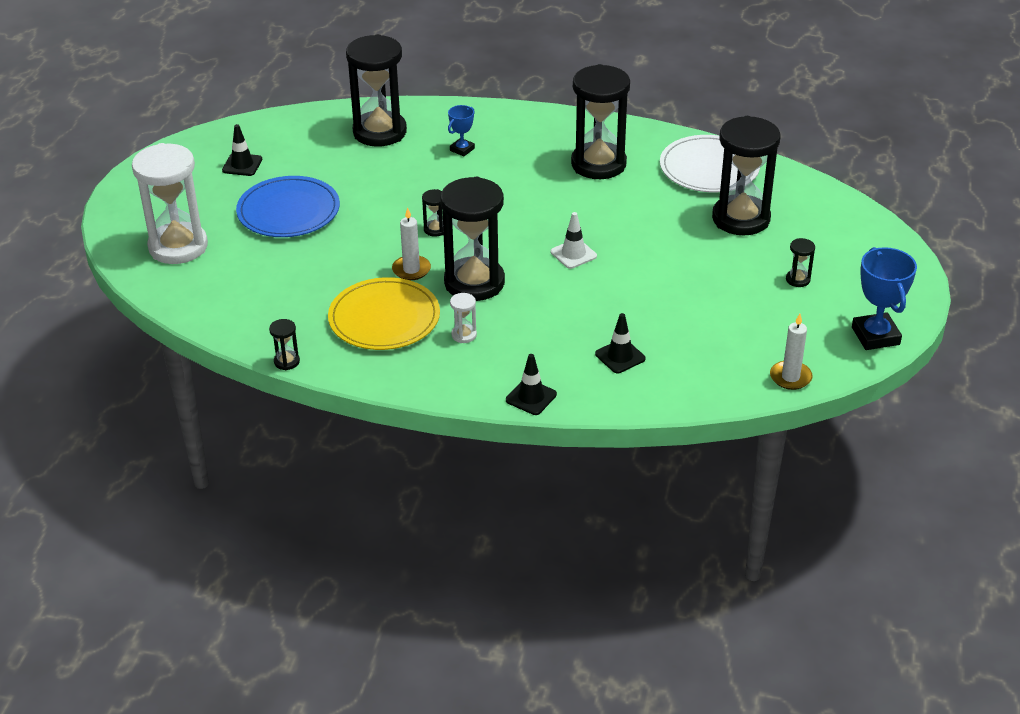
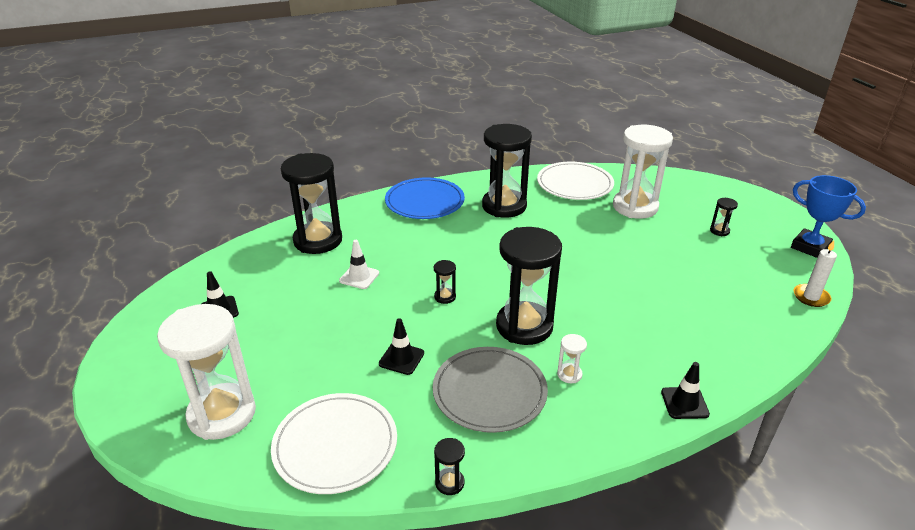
camera: 35 degrees left, 5 degrees down
blue plate [236,176,340,237] -> blue plate moved to [385,177,465,219]
yellow plate [328,277,440,350] -> grey plate [433,347,548,433]
white candle [392,207,431,280] -> none
blue trophy [448,105,475,156] -> none
white traffic cone [551,212,597,269] -> white traffic cone moved to [339,240,379,289]
black traffic cone [595,313,646,373] -> black traffic cone moved to [379,318,424,375]
black hourglass [712,116,780,235] -> white hourglass [613,125,673,219]
none -> white plate [271,393,397,494]

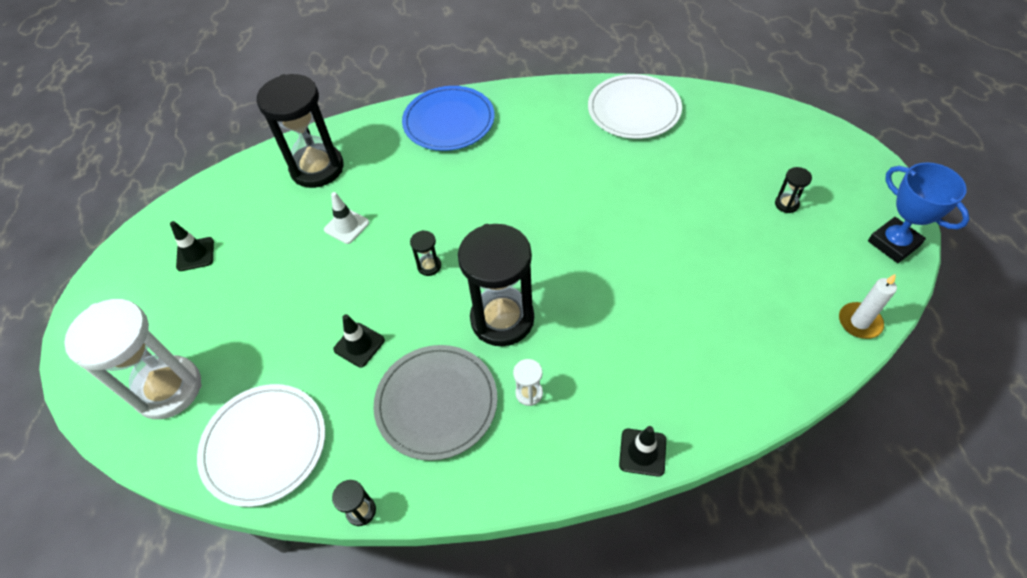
camera: 15 degrees right, 20 degrees up
black hourglass [482,124,532,218] -> none
white hourglass [613,125,673,219] -> none

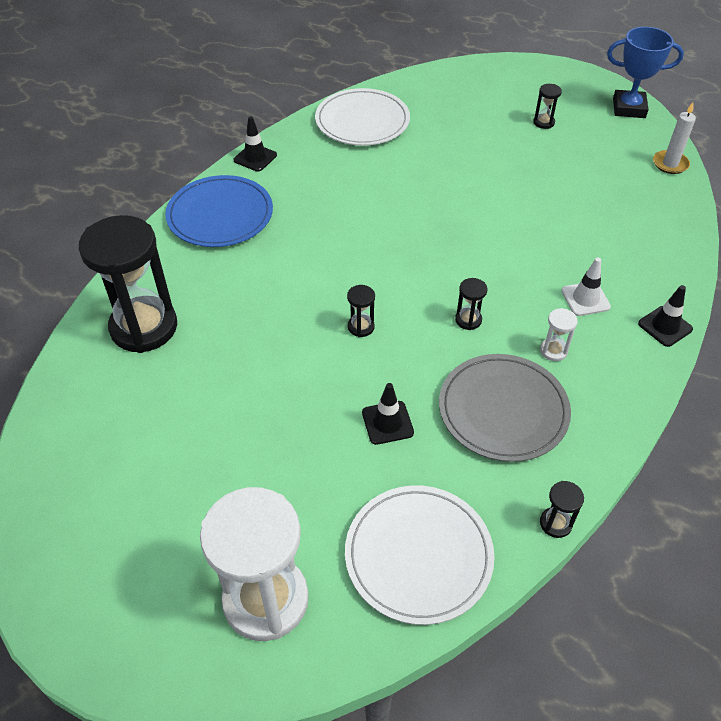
camera: 50 degrees left, 5 degrees down
black traffic cone [170,221,214,271] -> black traffic cone moved to [234,116,277,172]
white traffic cone [324,192,369,244] -> white traffic cone moved to [561,257,611,316]
black hourglass [458,224,534,346] -> black hourglass [455,278,487,330], size x0.40

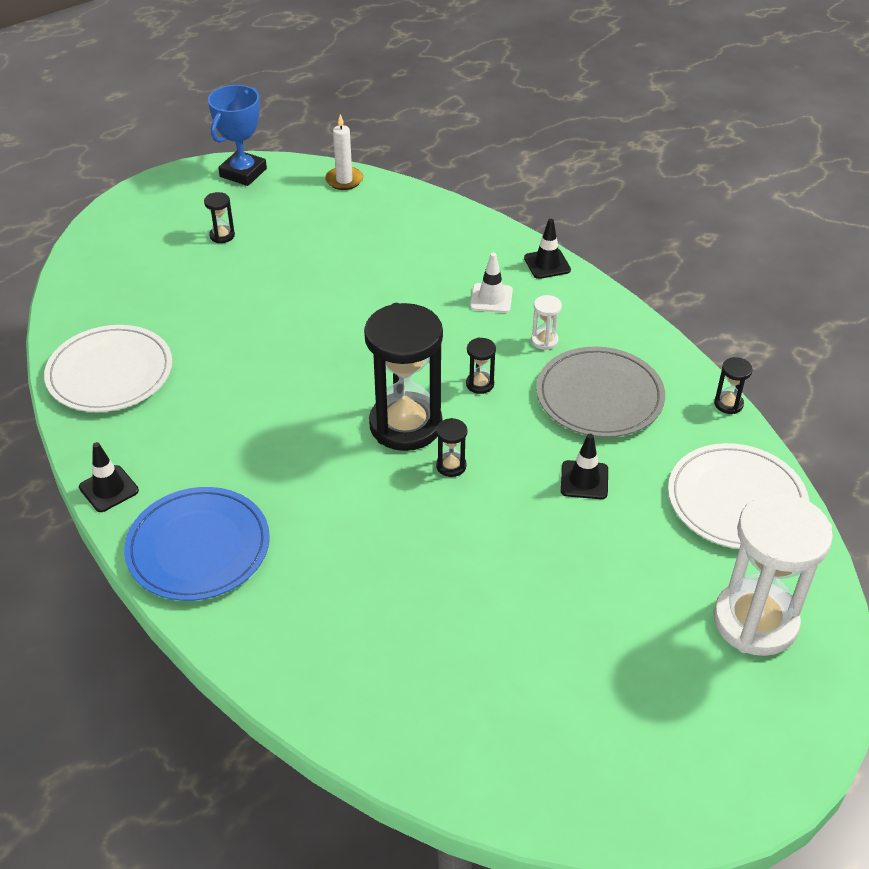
camera: 70 degrees left, 5 degrees down
black hourglass [79,215,177,353] -> black hourglass moved to [364,303,443,451]

